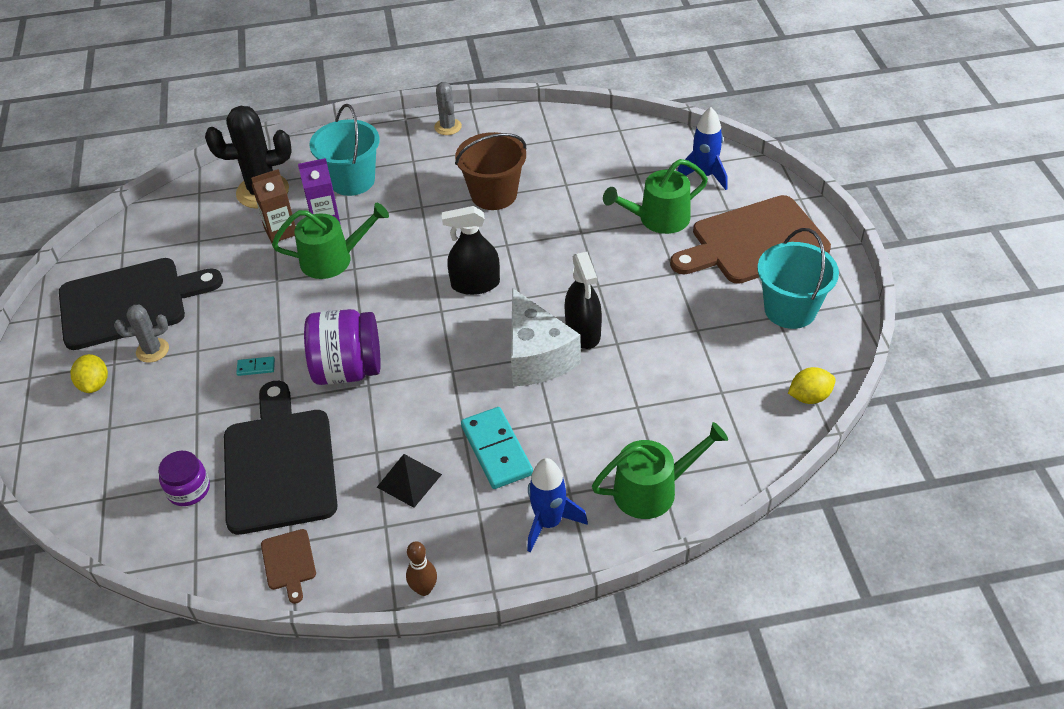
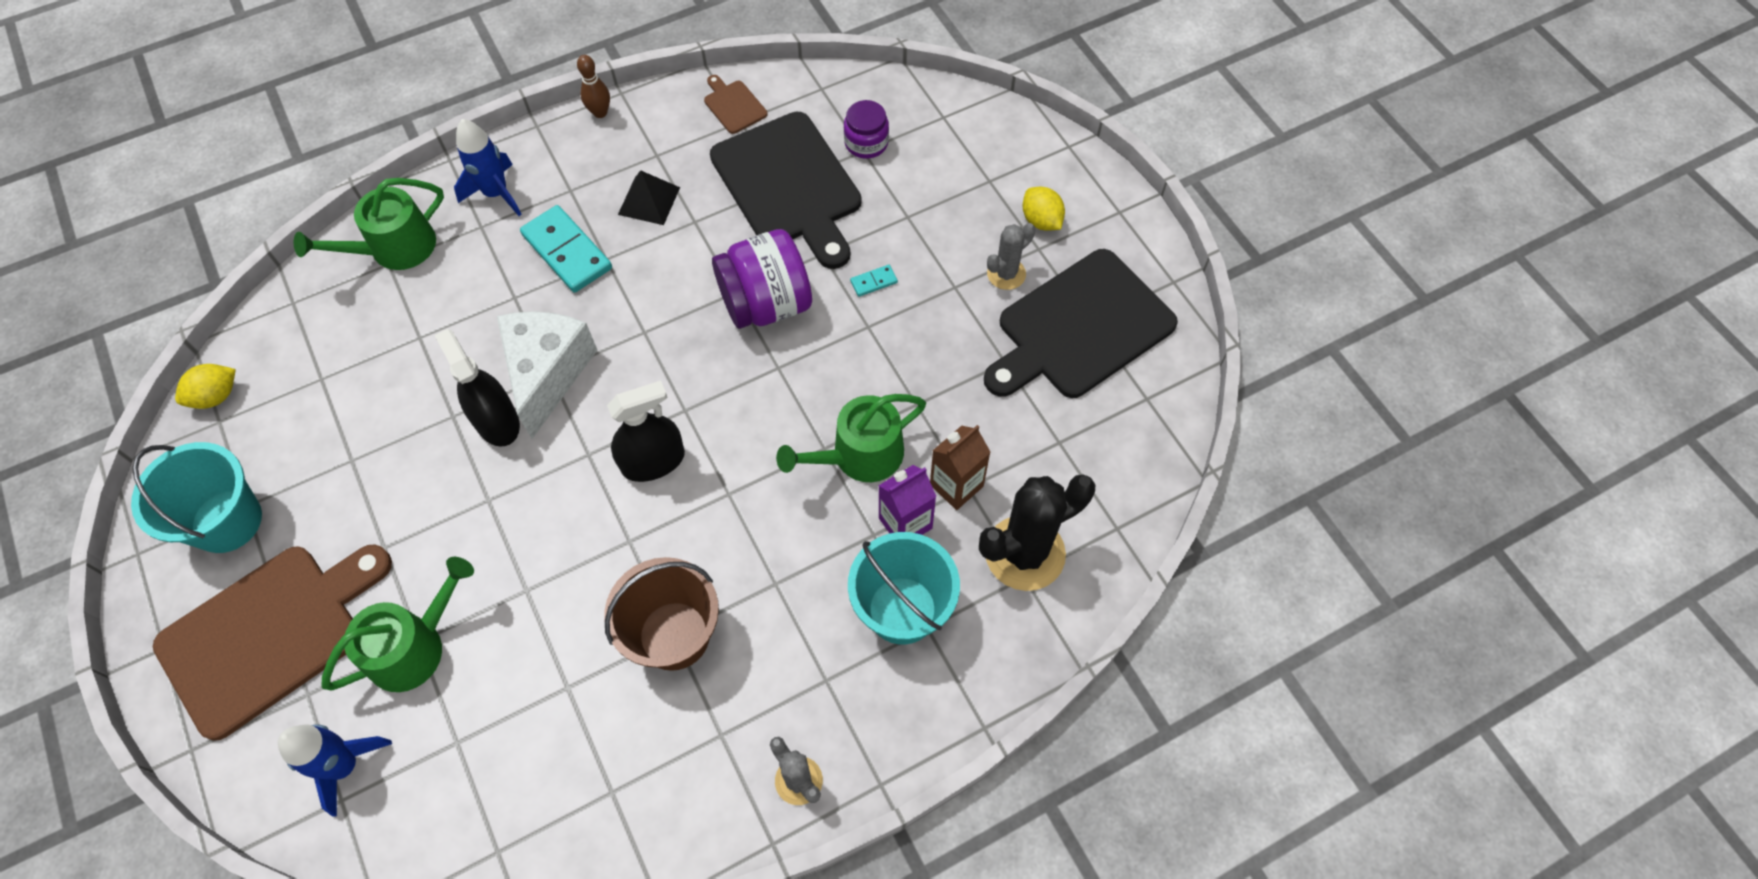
camera: 160 degrees right, 15 degrees up
white cheese [511,288,581,386] -> white cheese turned 45 degrees clockwise [497,311,597,439]

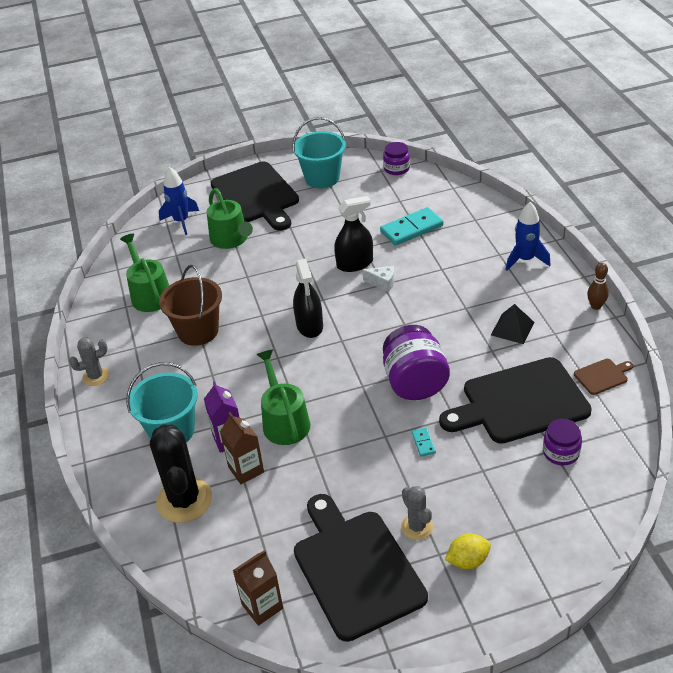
camera: 105 degrees right, 20 degrees down
brown cutting board [153,544,392,741] -> black cutting board [211,161,299,231]
yellow lemon [175,364,236,409] -> purple jar [383,142,410,175]
green watering can [294,178,444,270] -> green watering can moved to [120,234,169,312]
white cheese [497,311,597,439] -> white cheese [363,266,395,292], size x0.45
turquoise domino [520,205,612,293] -> turquoise domino moved to [380,207,443,246]
none -> brown carton [233,550,283,626]

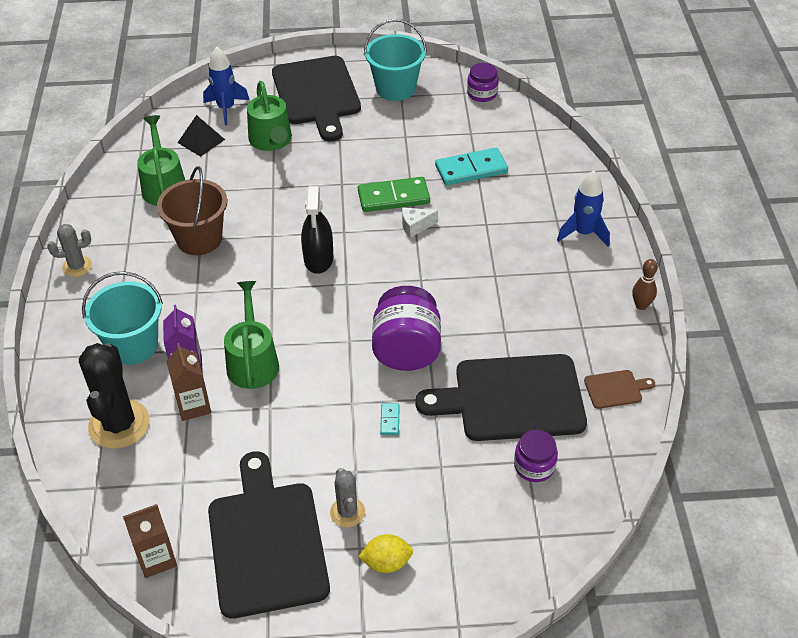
camera: 10 degrees right, 5 degrees up
black spray bottle [334,196,373,272] -> green domino [358,177,430,212]
white cheese [363,266,395,292] -> white cheese turned 135 degrees clockwise [402,208,438,238]
black pyramid [491,304,535,344] -> black pyramid moved to [177,115,225,157]

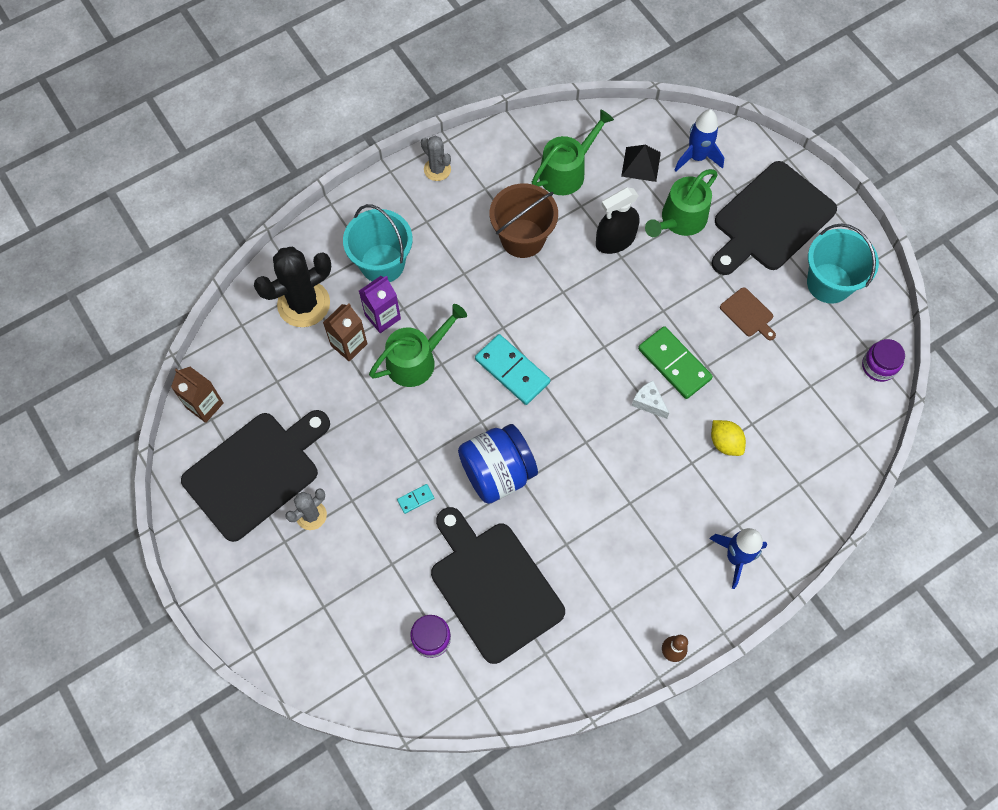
camera: 60 degrees right, 20 degrees up
black spray bottle [301,186,333,274] -> black spray bottle moved to [596,187,639,254]
yellow lemon [358,534,413,573] -> yellow lemon moved to [711,420,746,456]
purple jar [372,286,441,371] -> blue jar [458,424,538,504]
turquoise domino [435,148,508,186] -> turquoise domino moved to [475,334,550,405]
brown cutting board [584,370,655,409] -> brown cutting board moved to [720,287,776,340]

